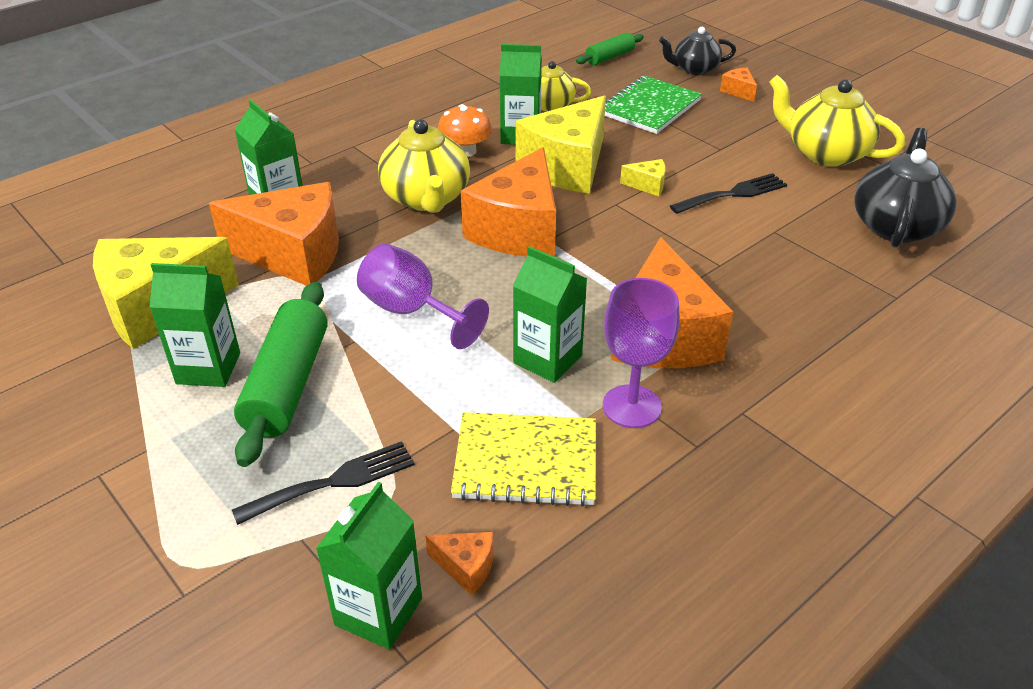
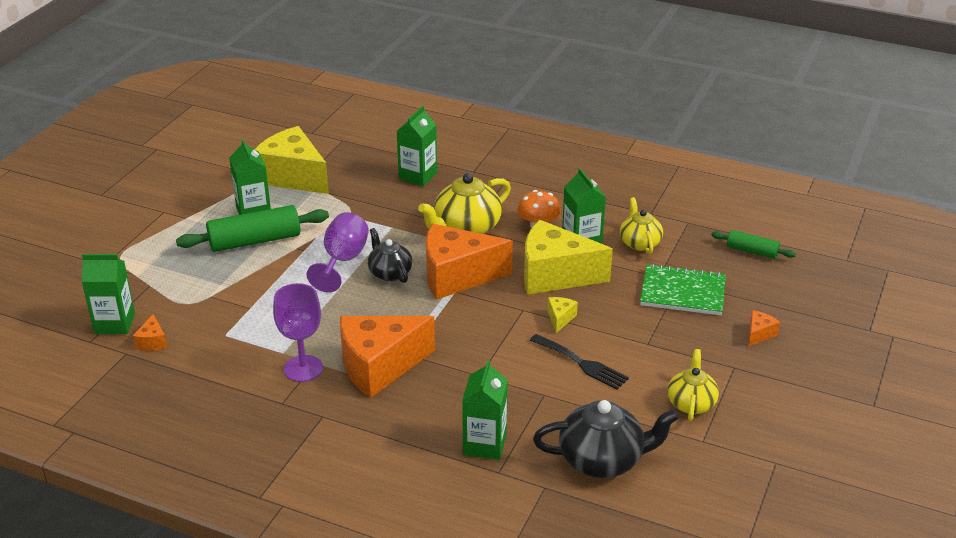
camera: 65 degrees right, 5 degrees down
orange cheese [209,182,339,286] -> none
black fork [232,441,415,525] -> none
yellow notebook [451,412,596,507] -> none
green carton [513,246,587,383] -> green carton moved to [462,360,508,460]
yellow cheese [620,159,666,196] -> yellow cheese turned 150 degrees counterclockwise [547,297,578,333]
black teapot [659,27,736,75] -> black teapot moved to [368,228,412,283]
yellow teapot [769,75,905,167] -> yellow teapot [668,349,719,421], size x0.63

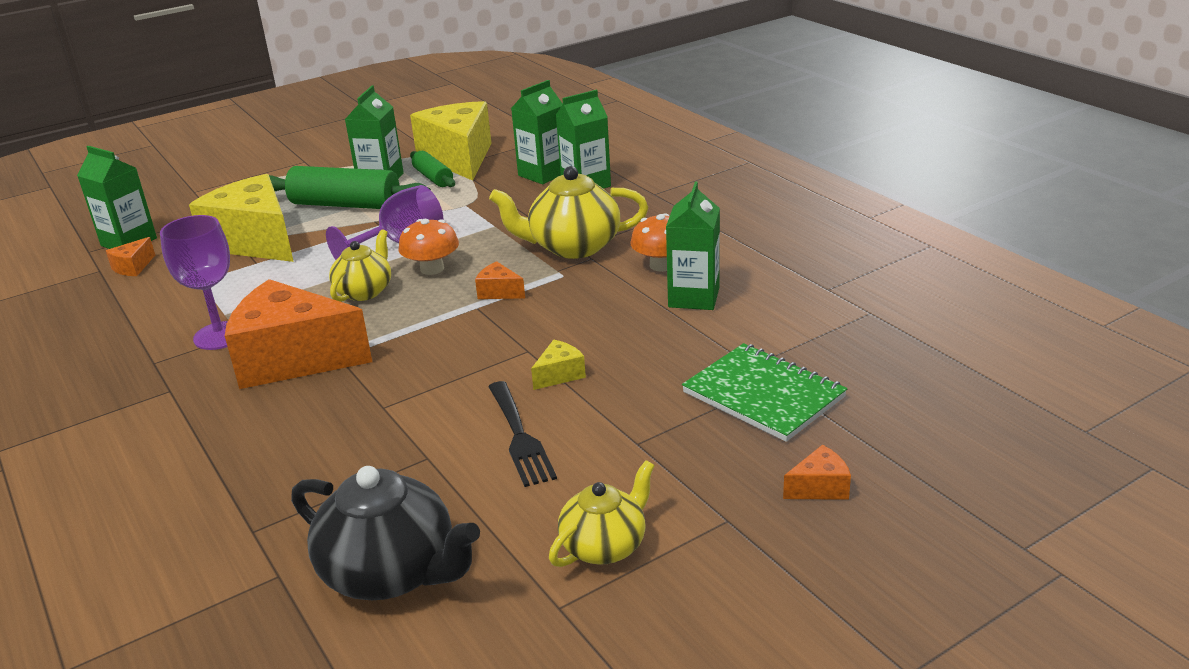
camera: 35 degrees right, 5 degrees down
black teapot [368,228,412,283] -> orange mushroom [398,219,459,275]
orange cheese [426,224,513,299] -> orange cheese [475,261,525,299], size x0.40
green carton [462,360,508,460] -> green carton moved to [511,80,563,184]
yellow cheese [524,220,613,295] -> yellow cheese moved to [189,174,294,262]
yellow teapot [620,197,663,254] -> yellow teapot moved to [329,229,391,302]
green rolling pin [711,230,796,259] -> green rolling pin moved to [410,151,455,187]

